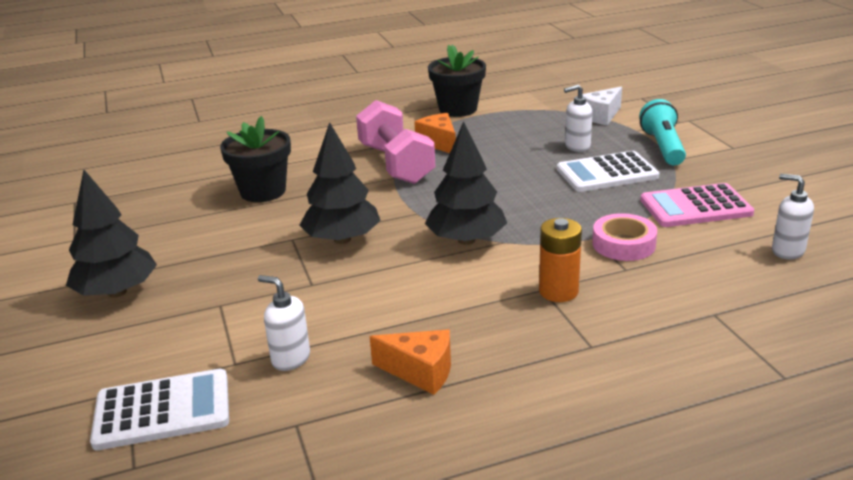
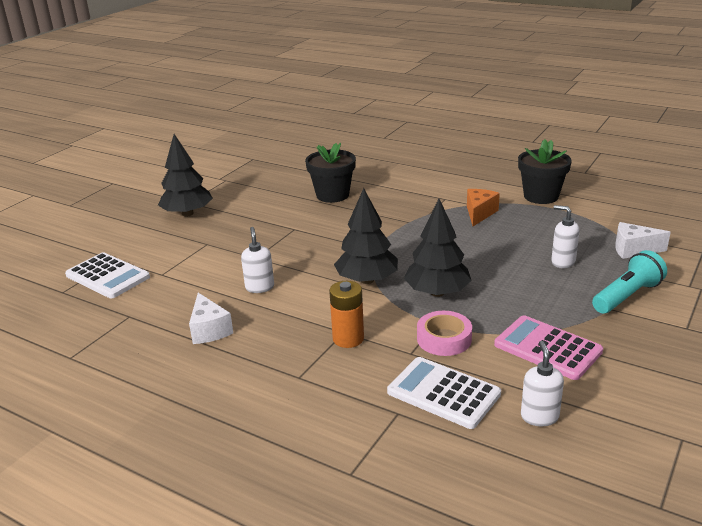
camera: 50 degrees right, 0 degrees up
white soap dispenser [258,275,310,371] -> white soap dispenser moved to [241,227,274,293]
black tree [299,122,381,244] -> black tree moved to [404,199,472,297]
pink dumbbell [356,100,435,184] -> none
orange cheese [370,329,451,395] -> white cheese [189,293,233,344]
white calculator [557,151,660,192] -> white calculator moved to [387,357,501,429]

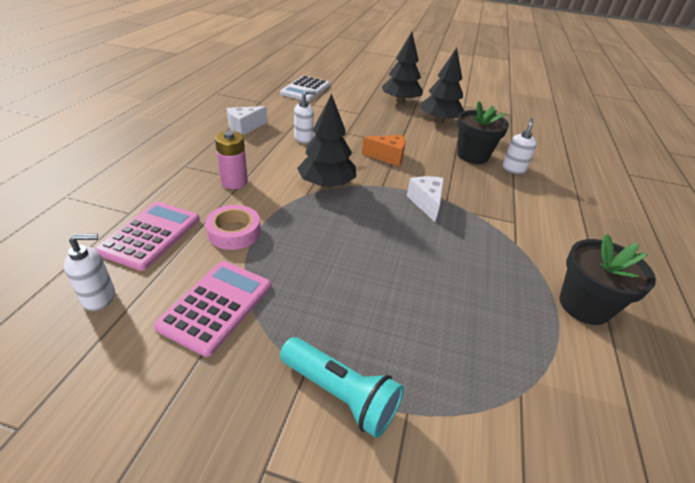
camera: 70 degrees right, 10 degrees up
orange battery [329,281,364,348] -> pink battery [215,131,248,189]
white calculator [387,357,501,429] -> pink calculator [95,201,200,271]
black tree [404,199,472,297] -> black tree moved to [421,48,464,123]
orange cheese [467,189,500,226] -> orange cheese moved to [362,135,405,166]
white soap dispenser [551,205,580,268] -> white soap dispenser moved to [502,118,537,174]
white cheese [615,222,671,259] -> white cheese moved to [407,176,444,222]

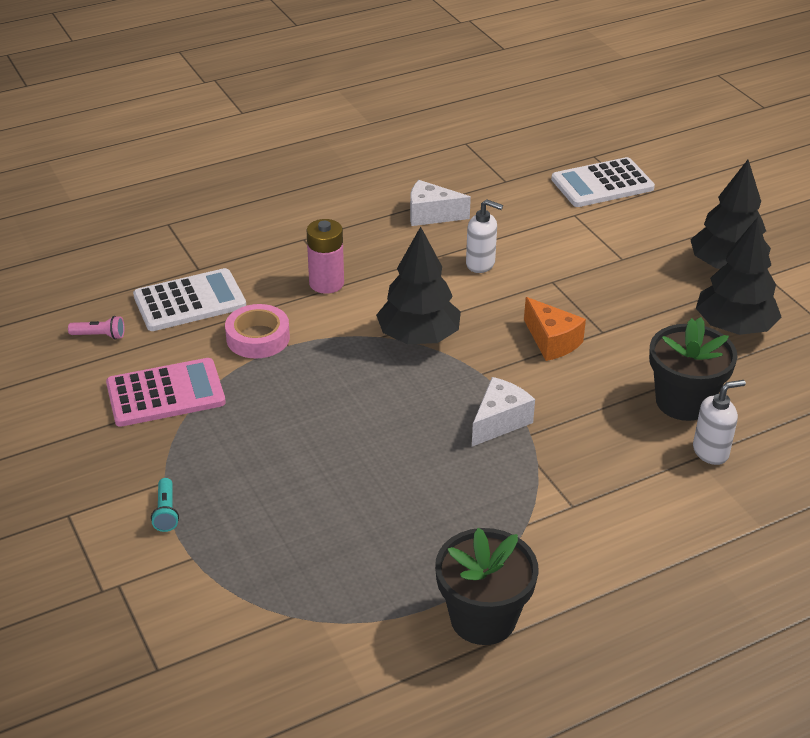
camera: 50 degrees right, 0 degrees up
white soap dispenser [64,234,115,311] -> pink flashlight [68,316,125,340]
pink calculator [95,201,200,271] -> white calculator [133,268,246,331]
turquoise flashlight [280,337,404,438] -> turquoise flashlight [151,478,179,532], size x0.50

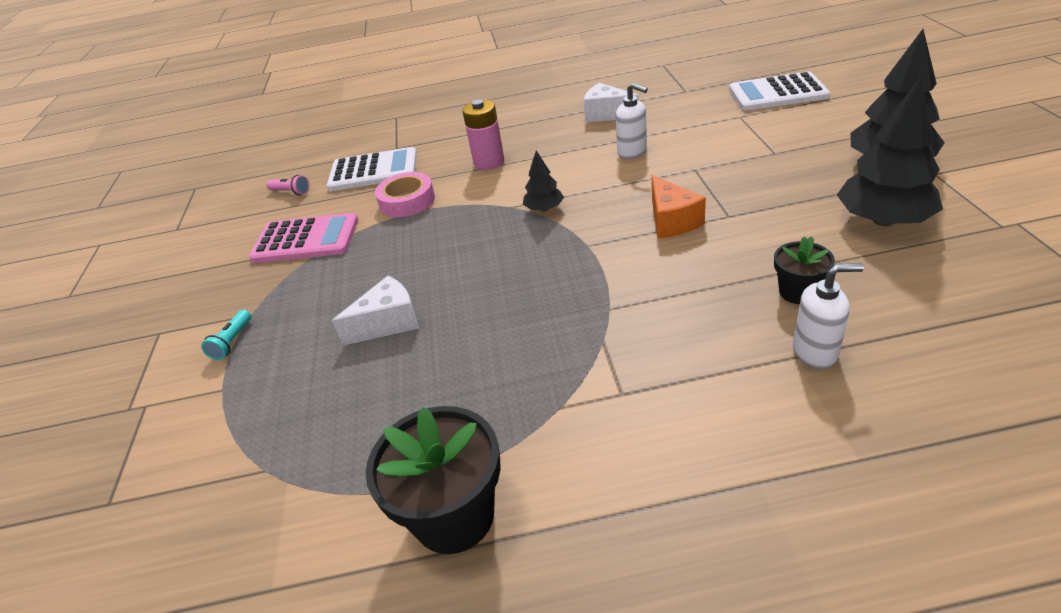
camera: 25 degrees right, 0 degrees up
black tree [376,226,461,344] -> black tree [523,151,564,212], size x0.51
white cheese [472,377,535,446] -> white cheese moved to [332,276,419,346]
black flower pot [649,317,737,421] -> black flower pot [774,236,835,304], size x0.56

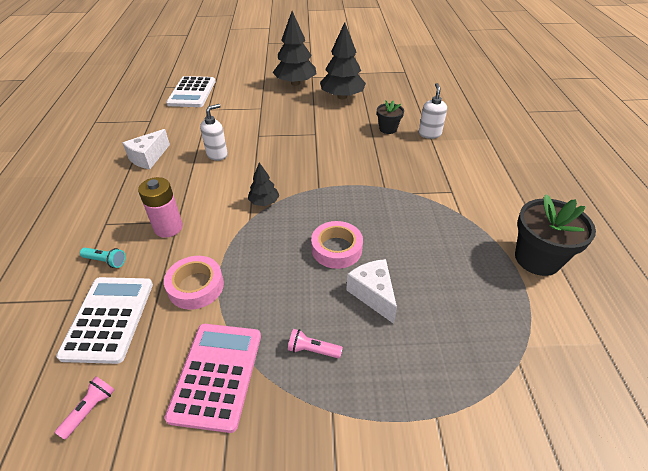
camera: 90 degrees left, 5 degrees up
turquoise flashlight [201,310,251,360] -> turquoise flashlight moved to [80,248,126,268]
orange cheese [652,175,706,239] -> none
none -> pink flashlight [288,329,343,359]
none -> pink tape [311,221,363,269]

